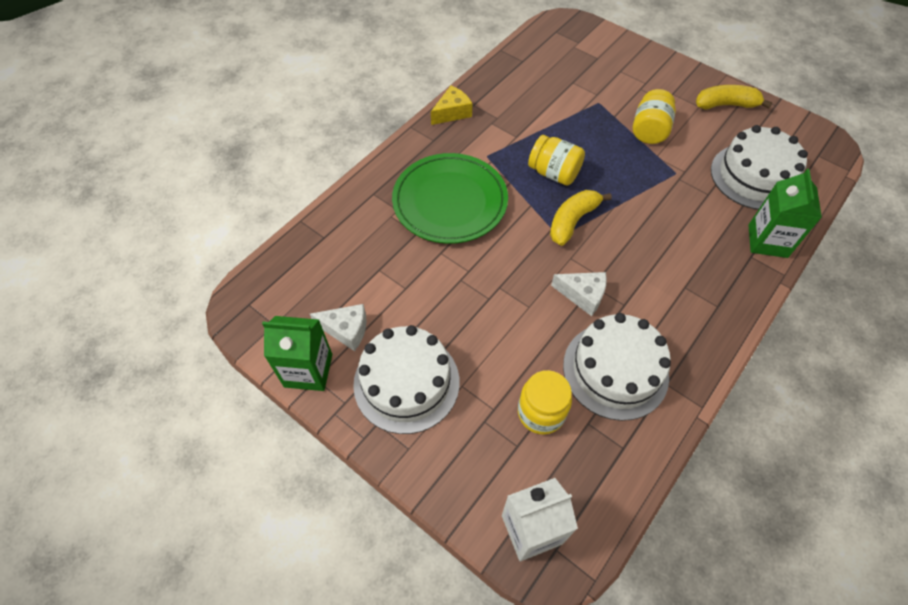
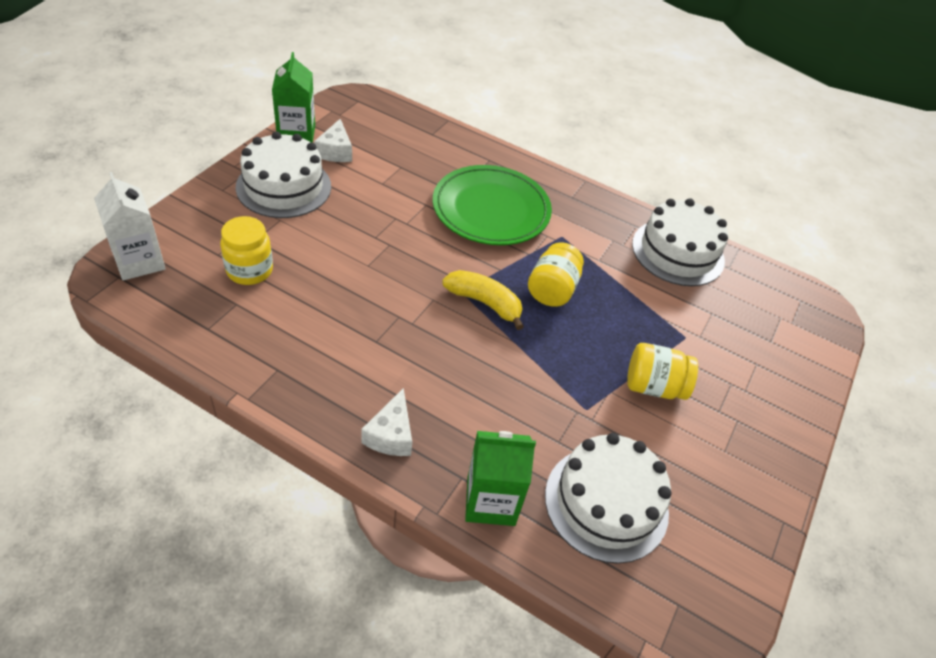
camera: 75 degrees right, 10 degrees down
yellow cheese [431,86,472,125] -> none
white cheese [551,272,607,316] -> white cheese moved to [361,388,412,456]
white cake [563,313,671,421] -> white cake moved to [632,198,728,286]
yellow banana [696,85,772,109] -> none

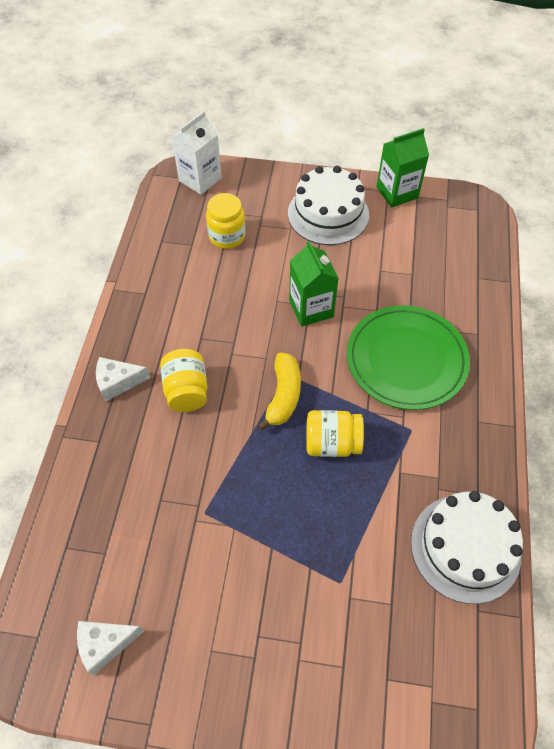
camera: 75 degrees right, 10 degrees up
white cheese [314,119,352,162] -> white cheese moved to [77,621,144,675]
green carton [465,431,536,526] -> green carton moved to [289,241,339,327]
white cake [545,433,672,564] -> none
yellow jar [627,343,698,400] -> yellow jar moved to [160,349,208,412]

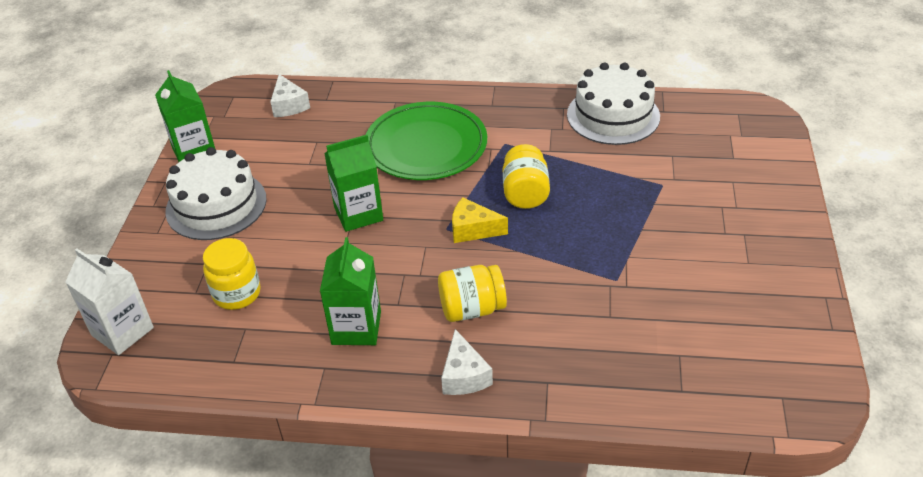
camera: 90 degrees left, 15 degrees down
white cheese [77,621,144,675] -> white cheese moved to [270,74,310,117]
yellow banana [257,353,301,431] -> yellow cheese [452,197,508,243]
none -> green carton [320,237,381,345]

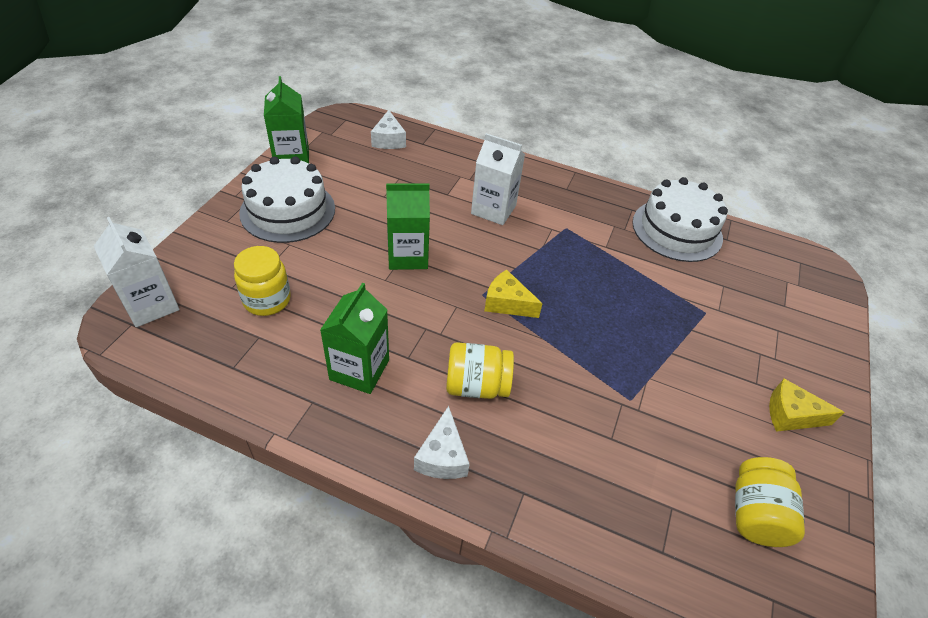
camera: 10 degrees right, 5 degrees up
green plate [366,102,487,180] -> white carton [471,133,525,225]
yellow jar [503,144,550,209] -> yellow jar moved to [735,457,805,547]
none -> yellow cheese [769,379,845,432]

